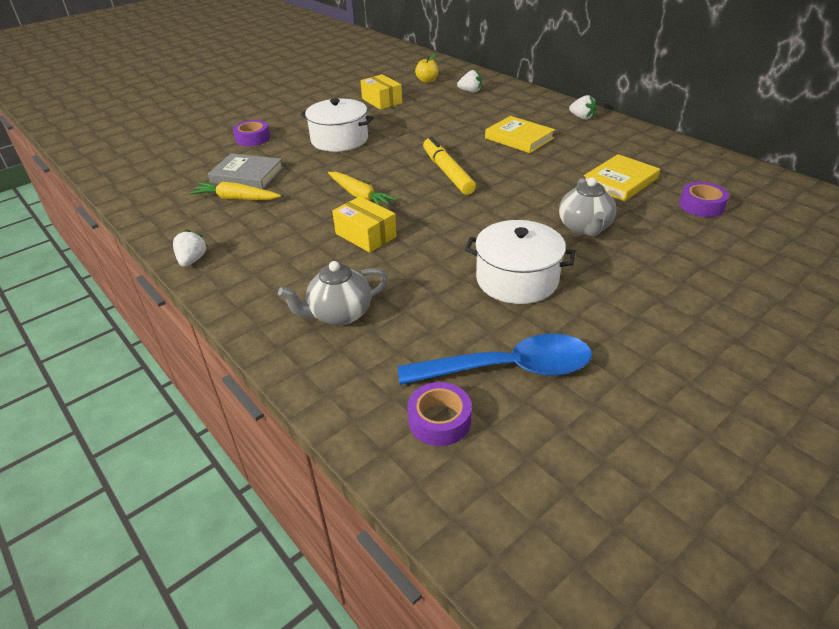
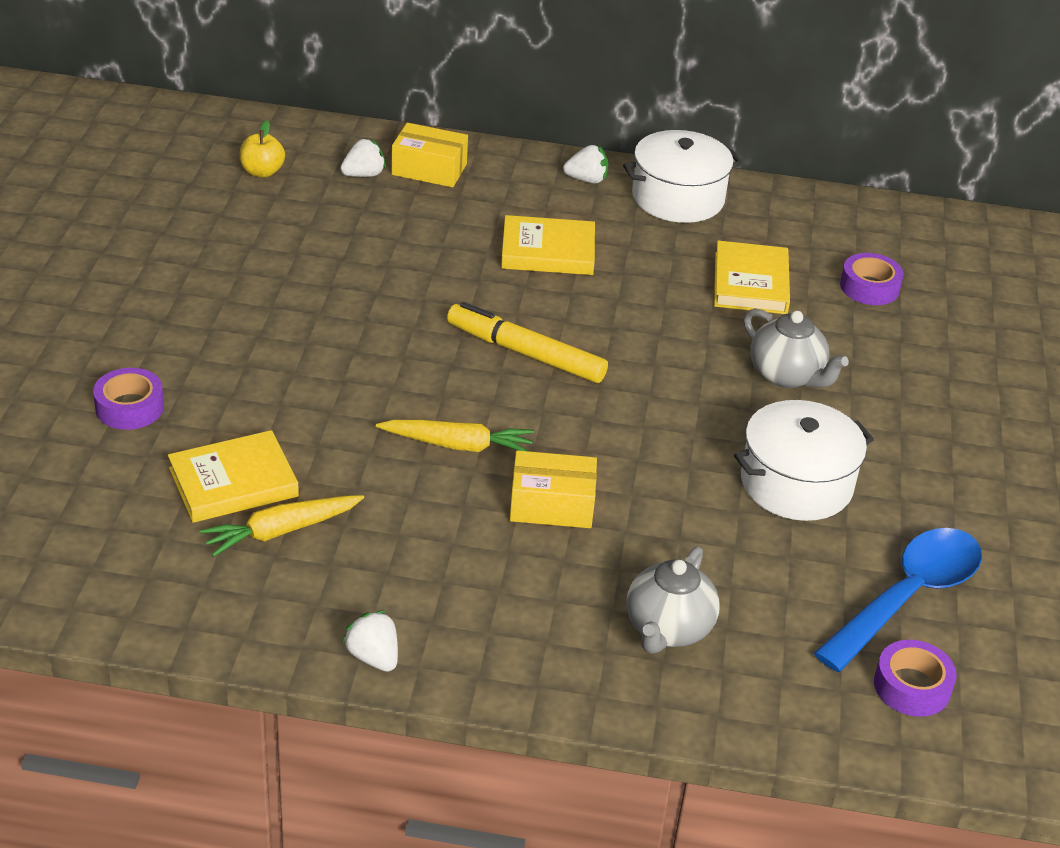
camera: 45 degrees left, 0 degrees up
grey book [208,153,284,189] -> yellow book [168,430,299,523]
white pot [301,98,374,152] -> white pot moved to [623,130,742,223]
yellow box [360,74,402,110] -> yellow box moved to [391,123,468,187]

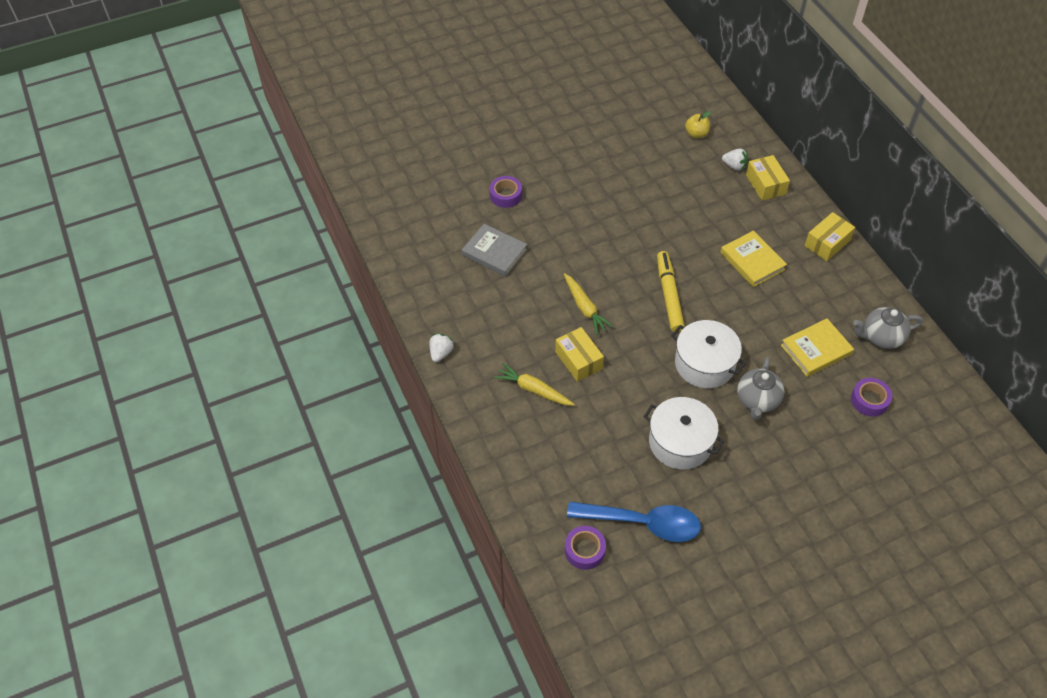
camera: 60 degrees right, 15 degrees up
yellow book [168,430,299,523] -> grey book [462,224,527,277]
yellow carrot [200,495,364,557] -> yellow carrot moved to [494,363,575,406]
white strawberry [563,145,608,183] -> yellow box [804,212,855,261]
white pot [623,130,742,223] -> white pot moved to [671,320,746,388]
grey teapot [627,546,720,654] -> grey teapot moved to [853,307,923,349]

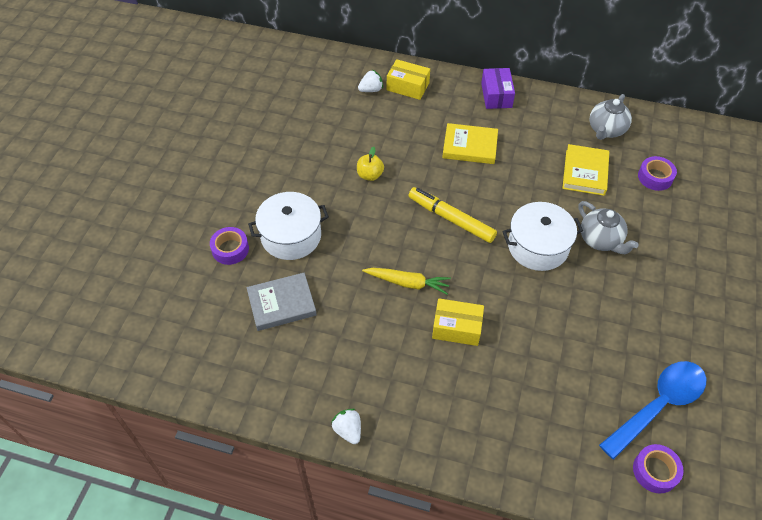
camera: 50 degrees left, 0 degrees up
yellow carrot [494,363,575,406] -> none
white pot [643,397,724,470] -> white pot moved to [248,192,329,260]
yellow apple [685,111,711,138] -> yellow apple moved to [357,147,384,181]
yellow box [804,212,855,261] -> purple box [481,68,515,109]

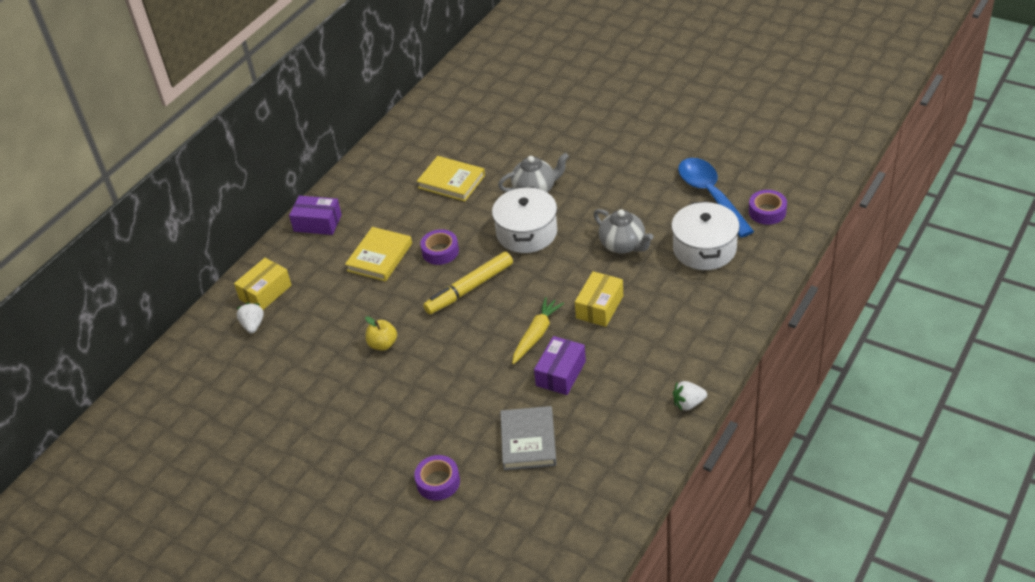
camera: 70 degrees left, 10 degrees down
white pot [248,192,329,260] -> white pot moved to [671,201,740,270]
grey teapot [590,94,632,140] -> grey teapot moved to [594,209,654,254]
purple tape [638,156,677,191] -> purple tape moved to [420,229,459,265]
none -> purple box [534,336,586,395]

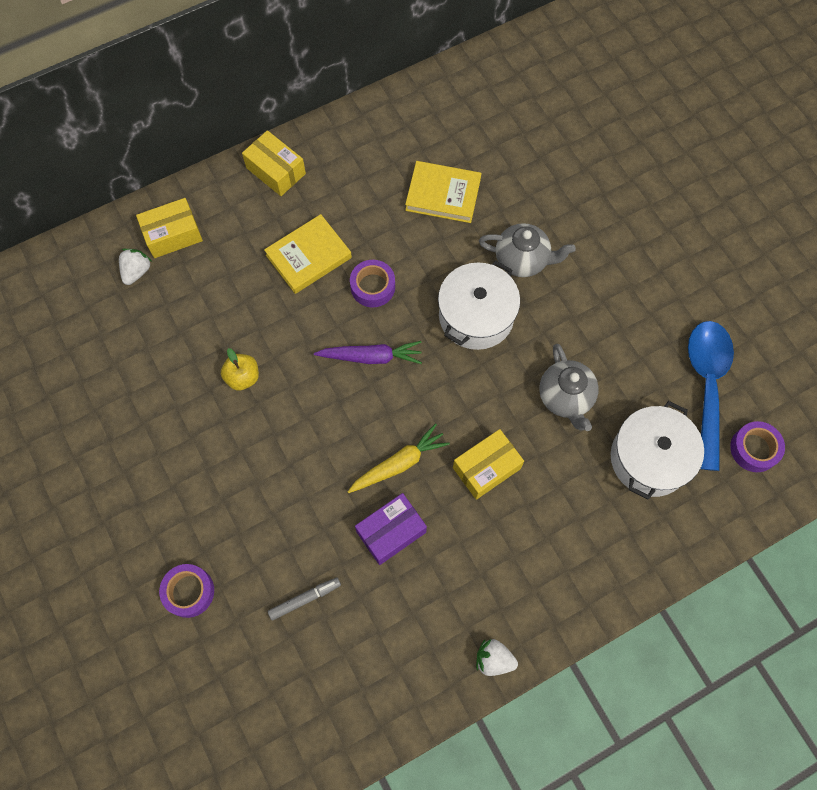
camera: 25 degrees right, 25 degrees up
purple box [289,196,342,235] -> yellow box [242,130,306,196]
yellow book [417,156,485,201] -> yellow book turned 45 degrees counterclockwise [405,161,481,223]
yellow marker [423,252,513,314] -> purple carrot [314,341,422,364]
grey book [500,406,557,470] -> grey marker [268,578,341,621]

